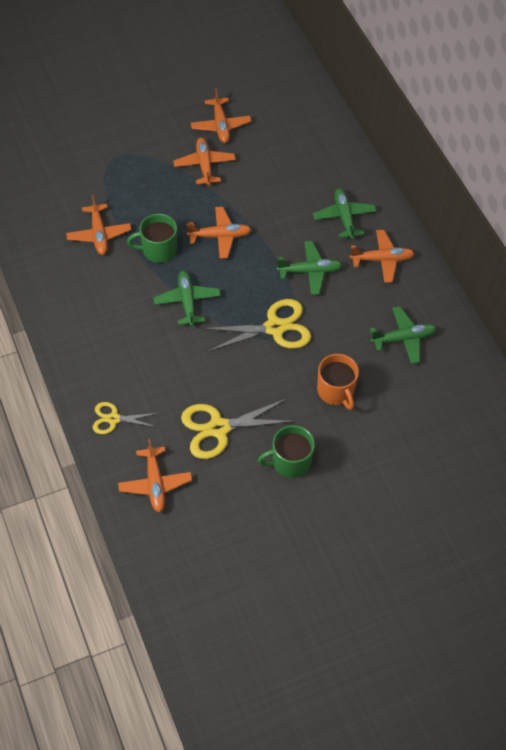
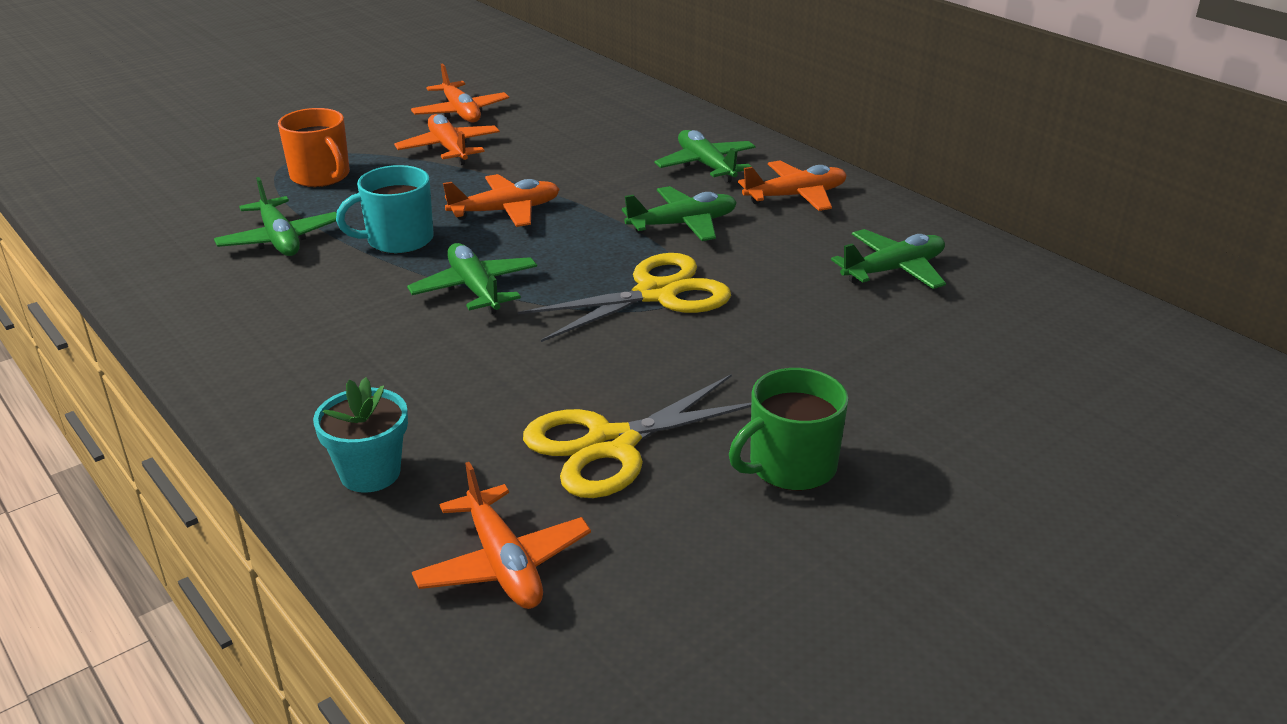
camera: 15 degrees left, 25 degrees down
orange plane [66,195,131,255] -> green plane [214,177,337,256]
yellow scissors [93,402,158,434] -> turquoise flower pot [313,377,408,493]
green mug [127,214,177,263] -> turquoise mug [336,165,434,254]
orange mug [317,354,359,410] -> orange mug moved to [278,108,350,187]

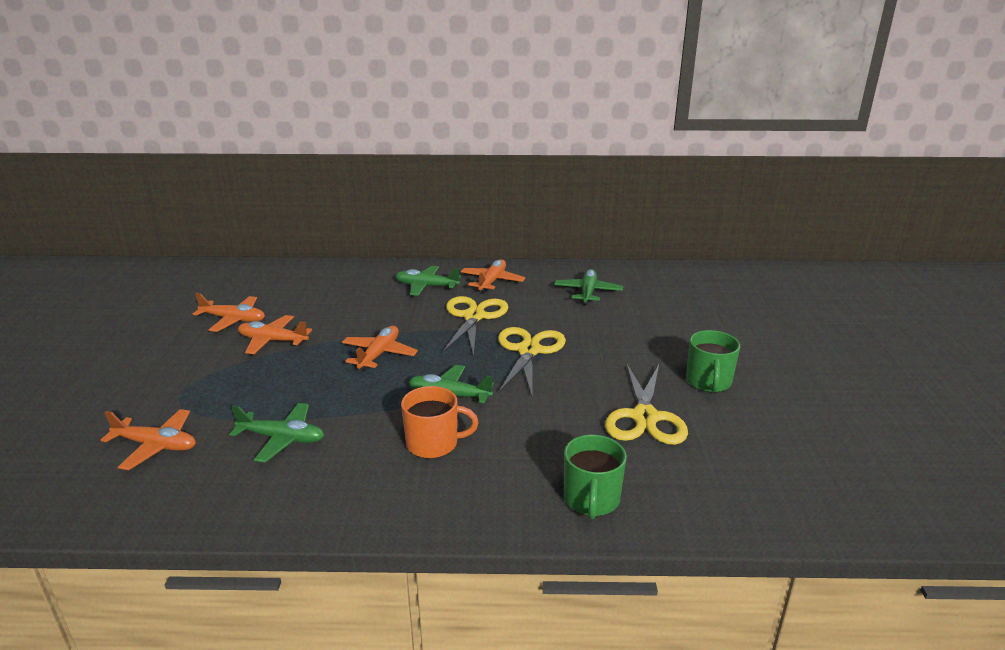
camera: 50 degrees left, 5 degrees down
orange mug [278,108,350,187] -> orange mug moved to [401,386,479,459]
turquoise flower pot [313,377,408,493] -> green mug [564,435,627,520]
turquoise mug [336,165,434,254] -> none
orange plane [412,462,591,609] -> orange plane moved to [101,409,196,470]
green plane [622,186,737,241] -> yellow scissors [443,296,508,356]

